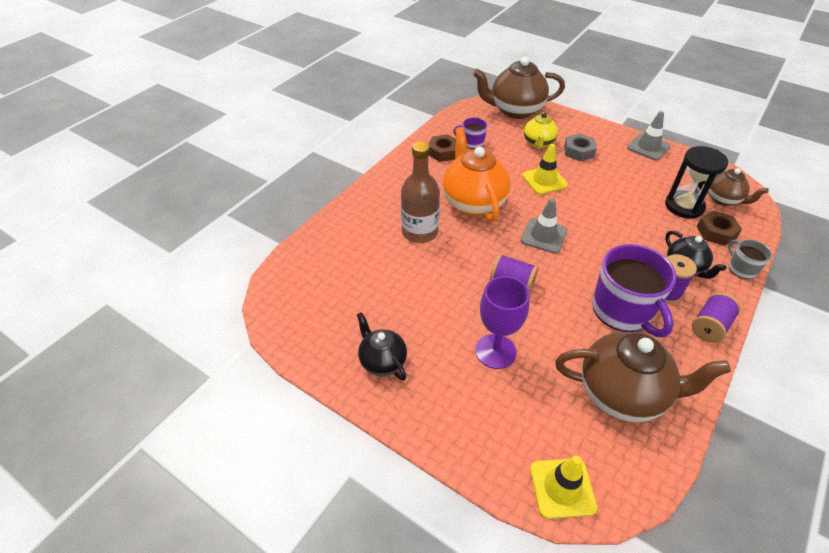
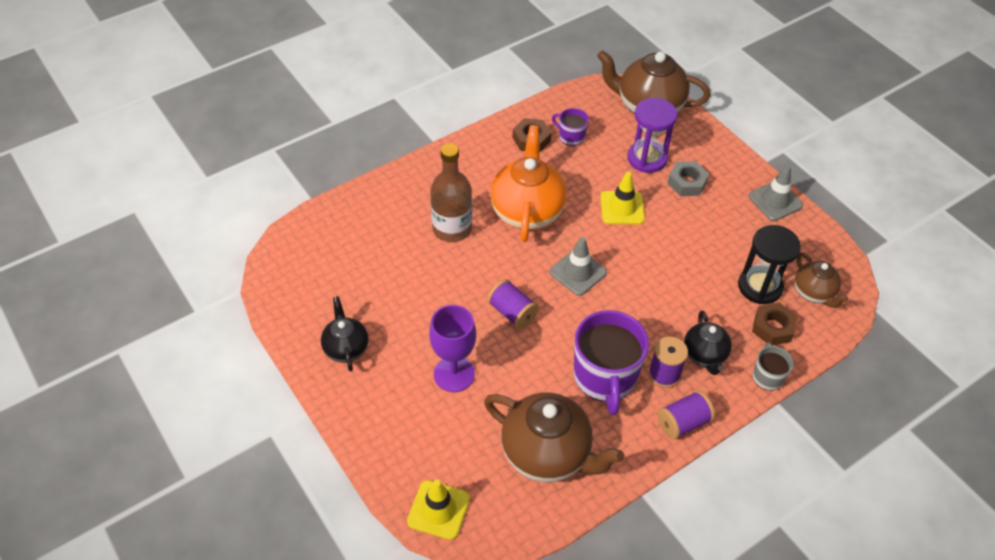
camera: 20 degrees right, 5 degrees up
yellow teapot [524,112,558,148] -> purple hourglass [627,98,677,173]

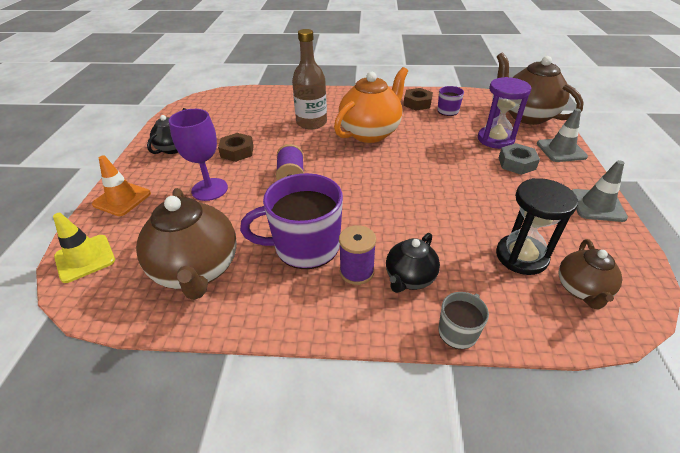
camera: 40 degrees right, 10 degrees down
grey traffic cone [550,237,607,296] -> grey traffic cone moved to [537,109,588,162]
purple mug [574,310,649,415] -> purple mug turned 45 degrees clockwise [240,173,343,269]
yellow traffic cone [601,172,645,225] -> none
purple spool [657,390,715,440] -> none
brown nut [752,303,798,345] -> brown nut moved to [218,133,254,162]
none -> orange traffic cone [92,155,151,216]

